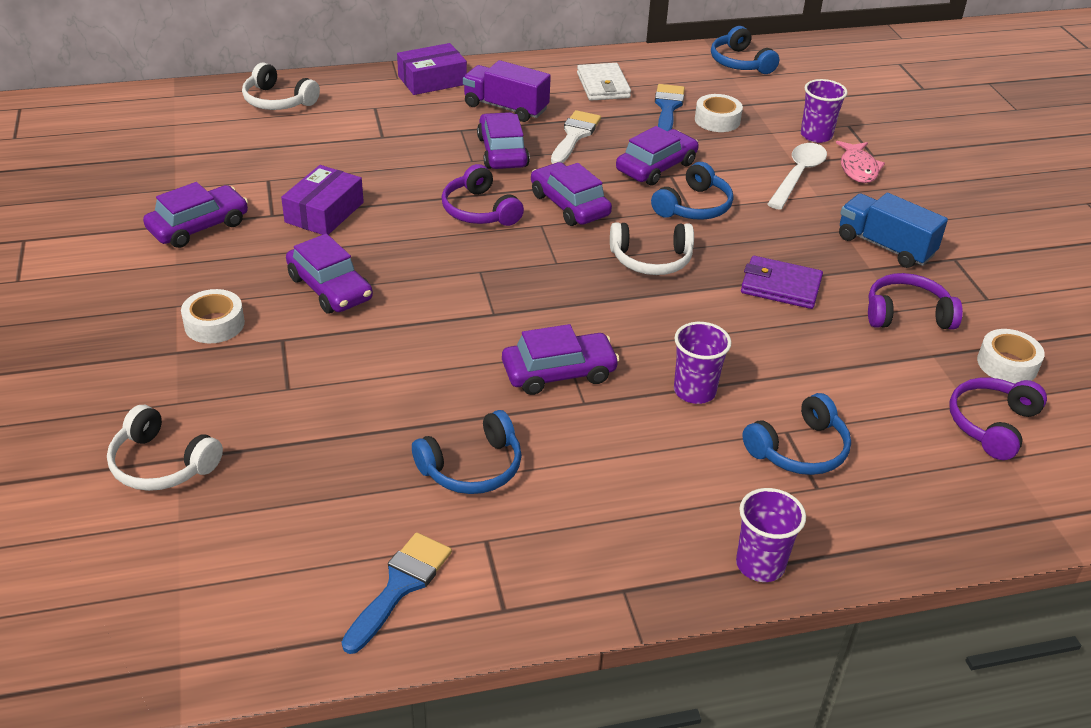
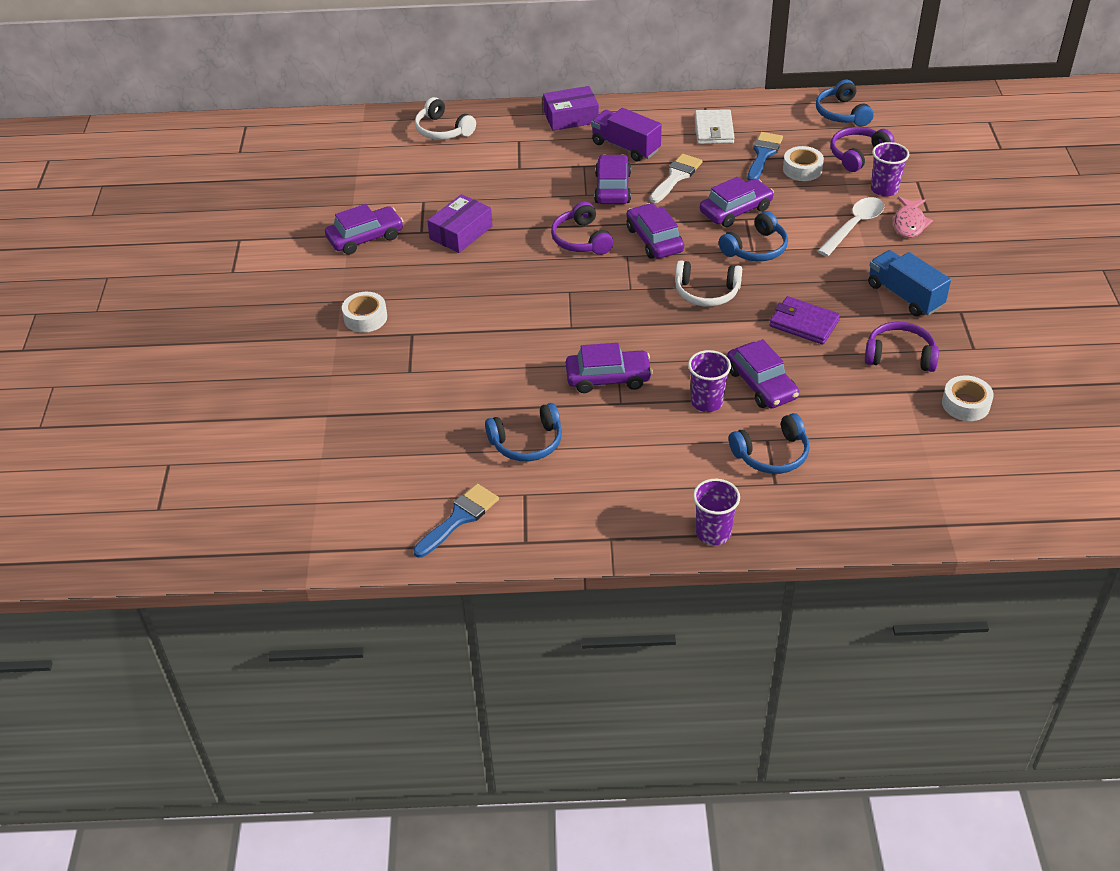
camera: 15 degrees right, 5 degrees up
white headphones [107,405,223,491] -> none
purple car [286,234,373,314] -> purple car moved to [727,339,799,409]
purple headphones [949,378,1047,460] -> purple headphones moved to [831,127,894,172]

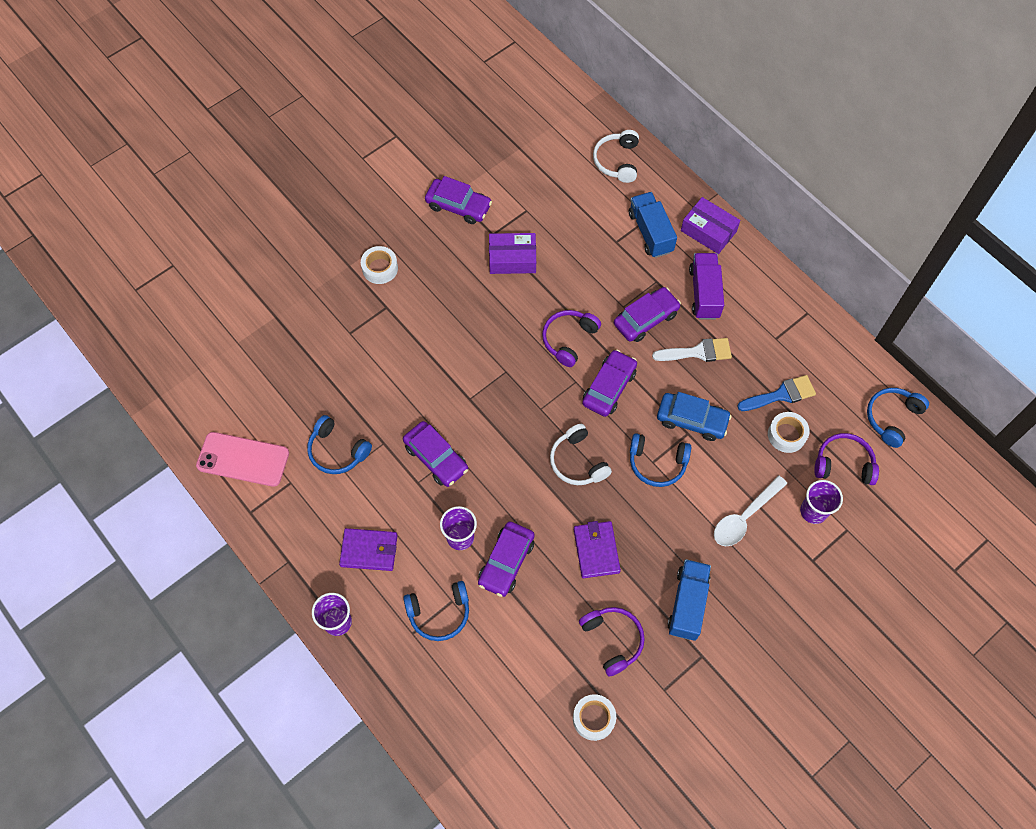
camera: 50 degrees right, 20 degrees up
blue brush [413,484,499,558] -> pink phone [196,432,289,487]
white wallet [695,109,735,144] -> none
purple car [700,177,774,227] -> blue car [657,392,732,441]
blue headphones [729,413,810,474] -> blue headphones turned 45 degrees counterclockwise [403,581,469,641]
white spoon [818,197,884,257] -> white spoon turned 135 degrees clockwise [714,475,787,546]
pink fish [893,197,933,238] -> none
none -> purple wallet [339,528,398,571]
none -> blue truck [629,192,677,258]

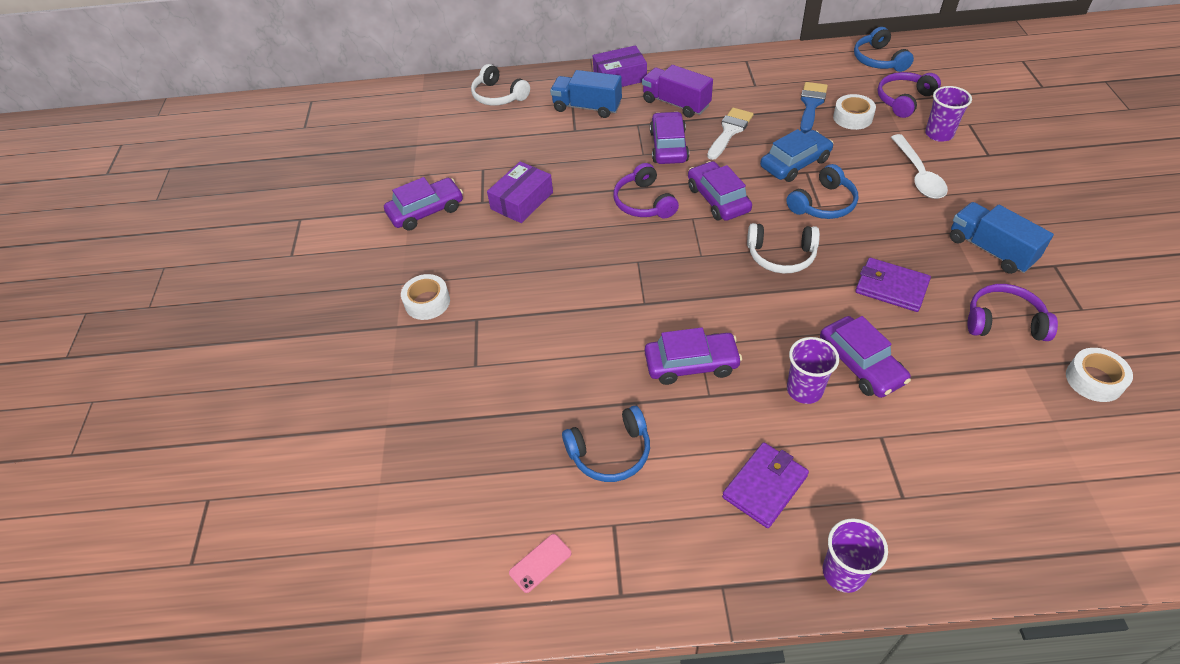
camera: 50 degrees left, 15 degrees down
pink phone [196,432,289,487] -> pink phone [509,534,572,593], size x0.47
blue headphones [403,581,469,641] -> none

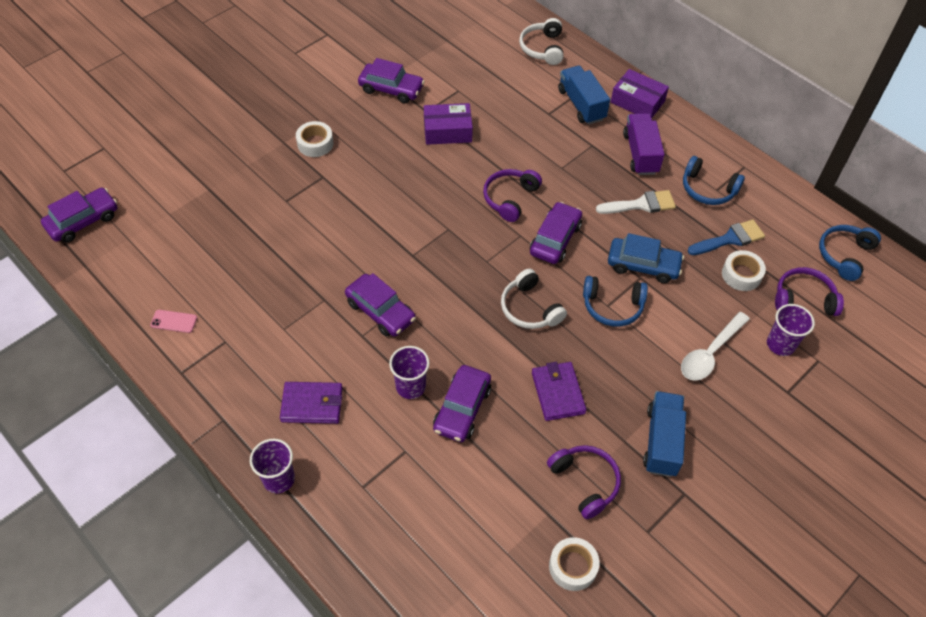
camera: 45 degrees right, 5 degrees up
blue headphones [562,406,650,482] -> blue headphones moved to [683,156,745,205]
purple car [650,112,689,164] -> purple car moved to [41,188,117,243]

